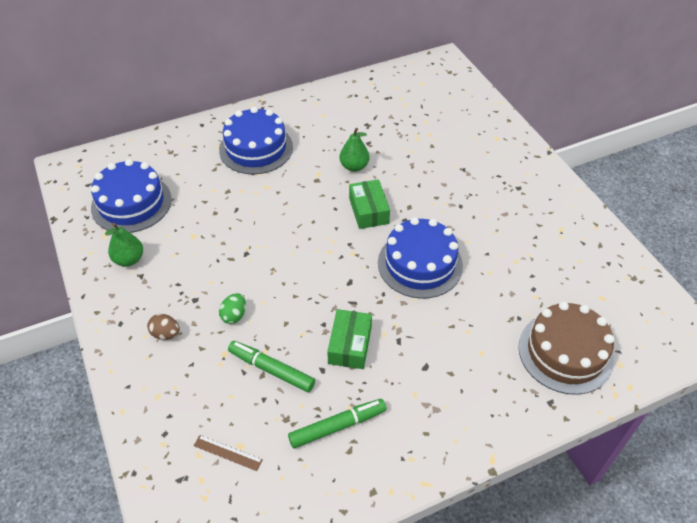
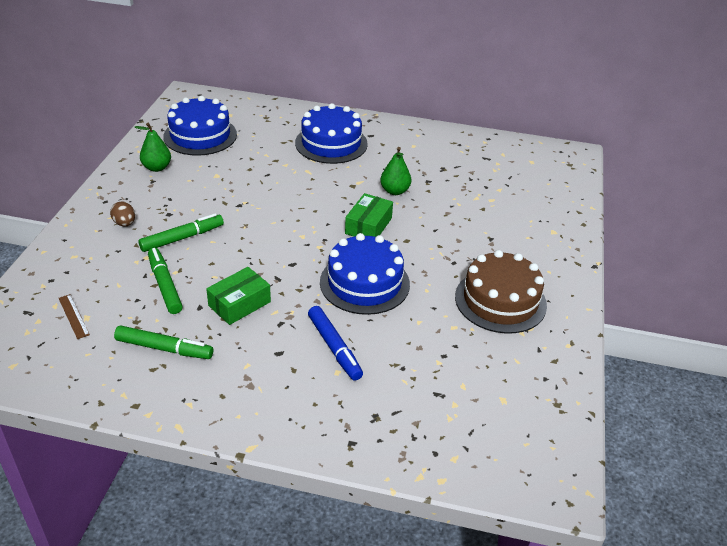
camera: 35 degrees right, 10 degrees down
green egg [219,293,246,324] -> green marker [138,213,224,252]
brown cake [518,301,614,395] -> brown cake moved to [455,250,547,334]
none -> blue marker [308,306,363,381]

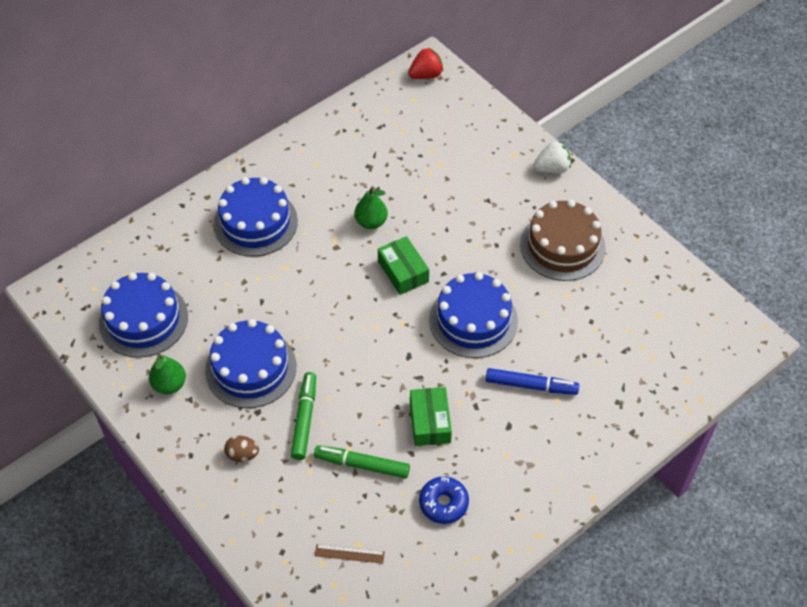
camera: 50 degrees left, 15 degrees up
green marker [114,325,213,359] -> blue donut [419,476,469,524]
none -> blue cake [205,319,296,408]
none -> red strawberry [408,48,443,79]
none -> white strawberry [533,142,571,173]

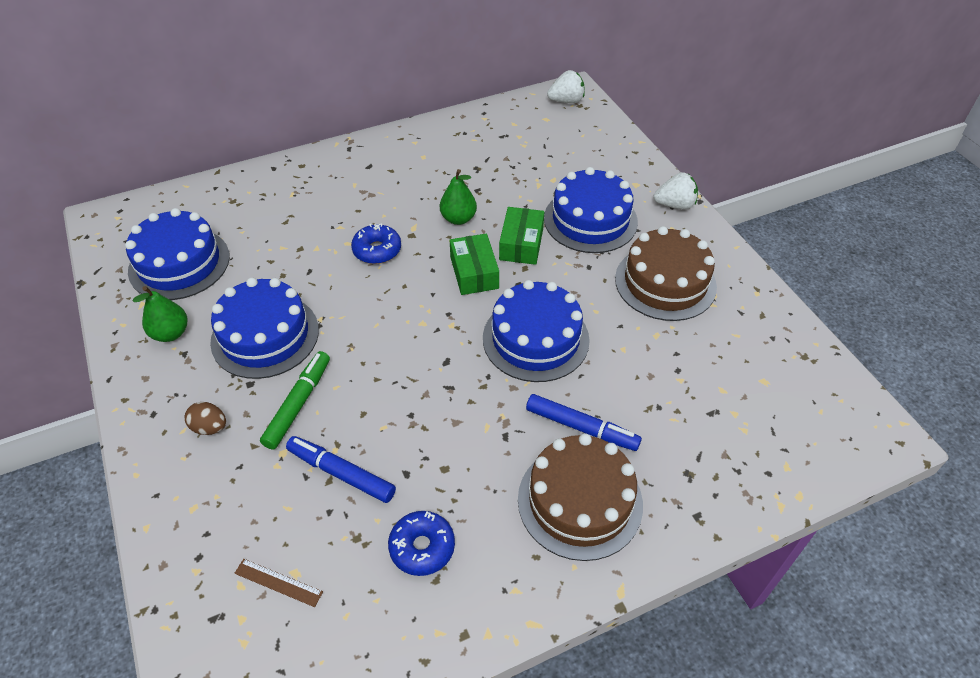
camera: 15 degrees right, 5 degrees down
blue cake [214,177,298,257] -> blue cake moved to [544,167,638,253]
green marker [314,445,410,479] -> blue marker [286,436,396,503]
red strawberry [408,48,443,79] -> white strawberry [547,70,585,103]
green box [410,387,452,446] -> green box moved to [499,207,544,265]
none -> blue donut [351,223,401,264]
none -> brown cake [518,433,643,561]

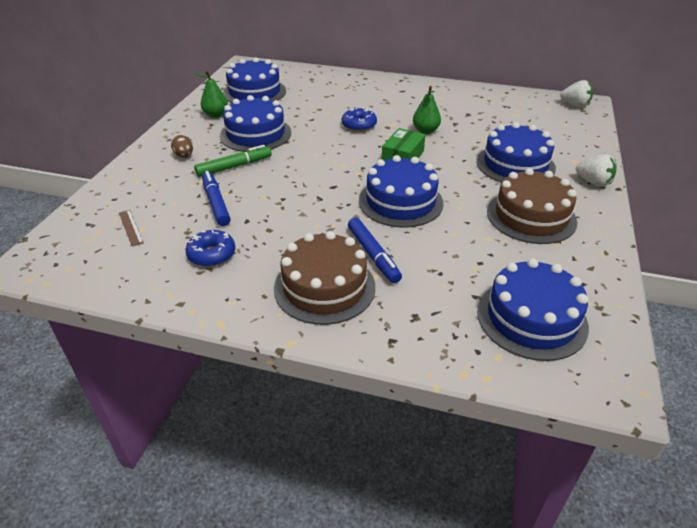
camera: 40 degrees right, 10 degrees down
green box [499,207,544,265] -> none
none -> blue cake [477,259,589,361]

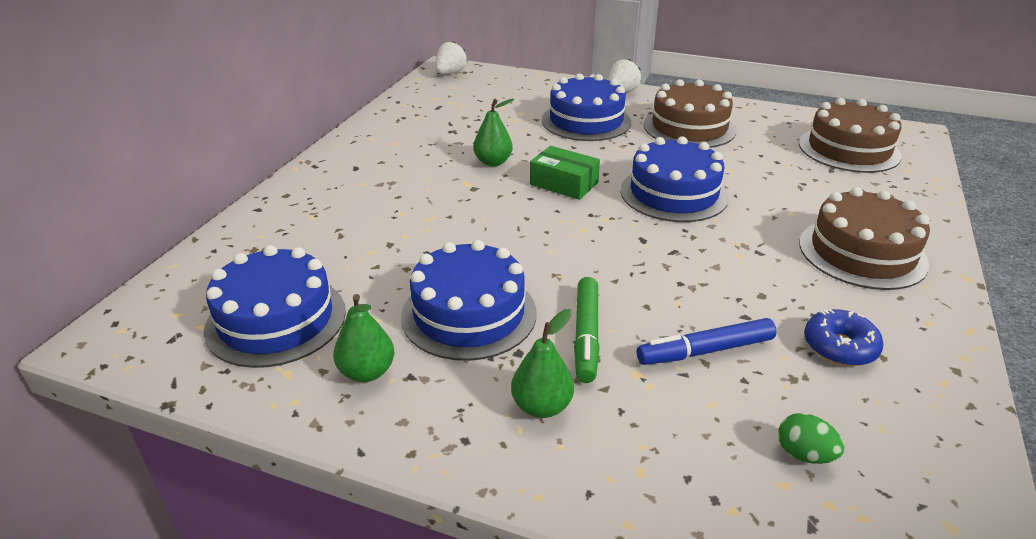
camera: 85 degrees left, 5 degrees down
brown ruler [119,210,144,246] -> green egg [778,413,844,464]
brown egg [171,135,193,157] -> green pear [511,309,574,418]
green marker [194,145,272,177] -> green marker turned 150 degrees counterclockwise [574,277,600,383]
blue donut [342,107,377,132] -> none
blue marker [348,218,402,283] -> none
blue cake [477,259,589,361] -> brown cake [799,98,902,173]

